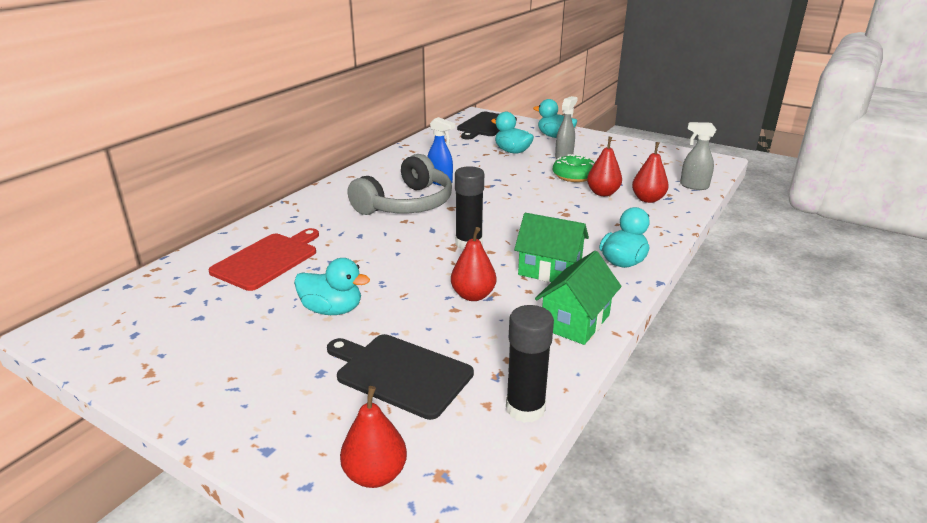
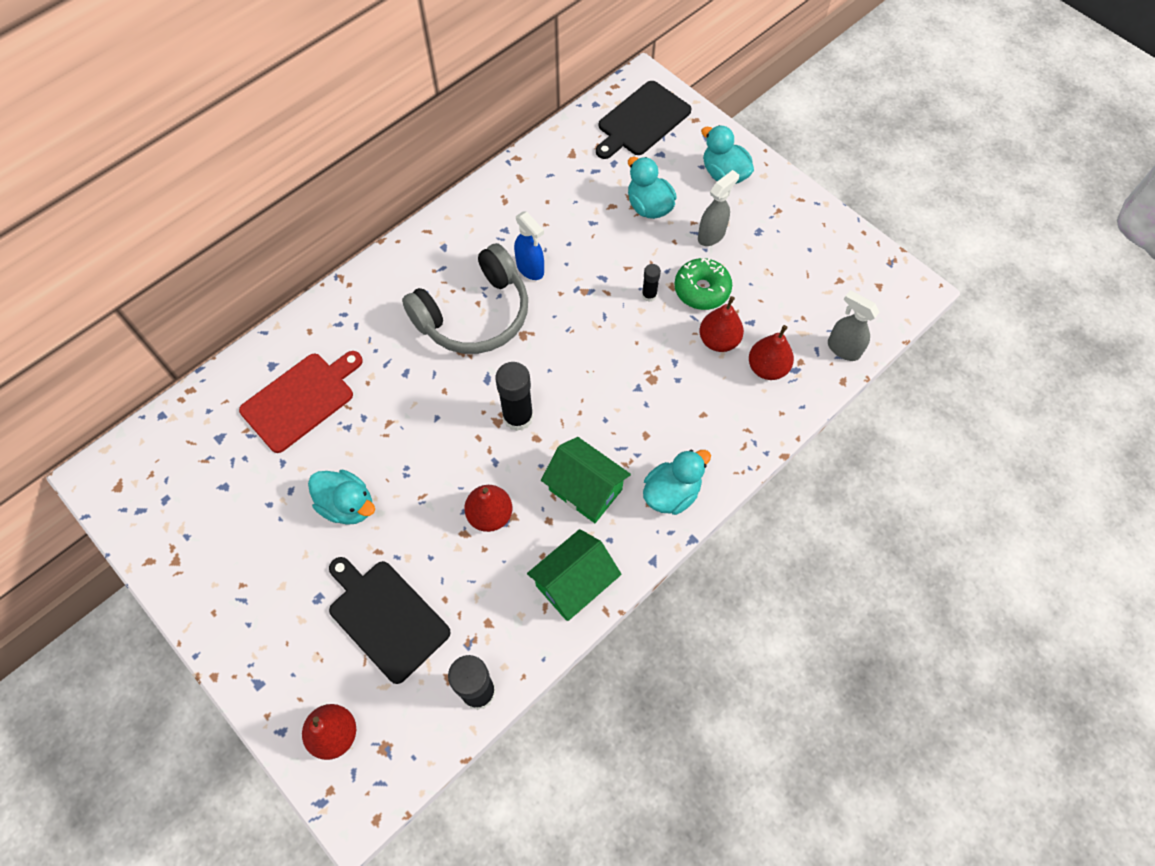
camera: 15 degrees right, 35 degrees up
none -> black glue stick [642,264,661,302]

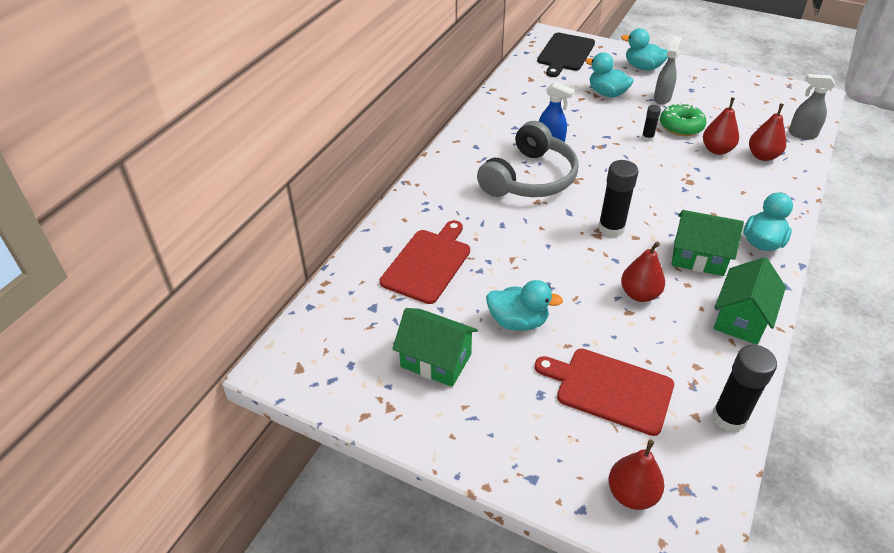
camera: 20 degrees left, 20 degrees down
black cutting board [329,557,451,684] -> red cutting board [535,349,674,436]
none -> green house [392,308,478,387]

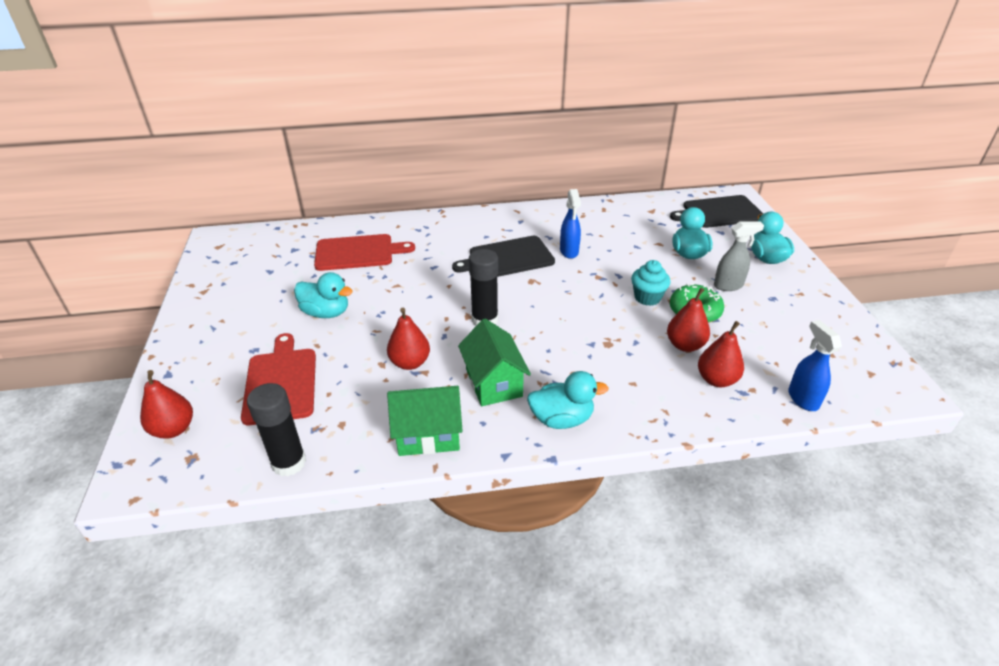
camera: 55 degrees right, 5 degrees down
green house [392,308,478,387] -> none
grey headphones [477,121,579,197] -> black cutting board [452,236,555,277]
turquoise duck [486,280,563,331] -> turquoise duck turned 45 degrees counterclockwise [294,272,353,318]
black glue stick [642,105,661,142] -> turquoise cupcake [631,260,670,306]
grey spray bottle [788,74,835,140] -> blue spray bottle [788,320,842,411]

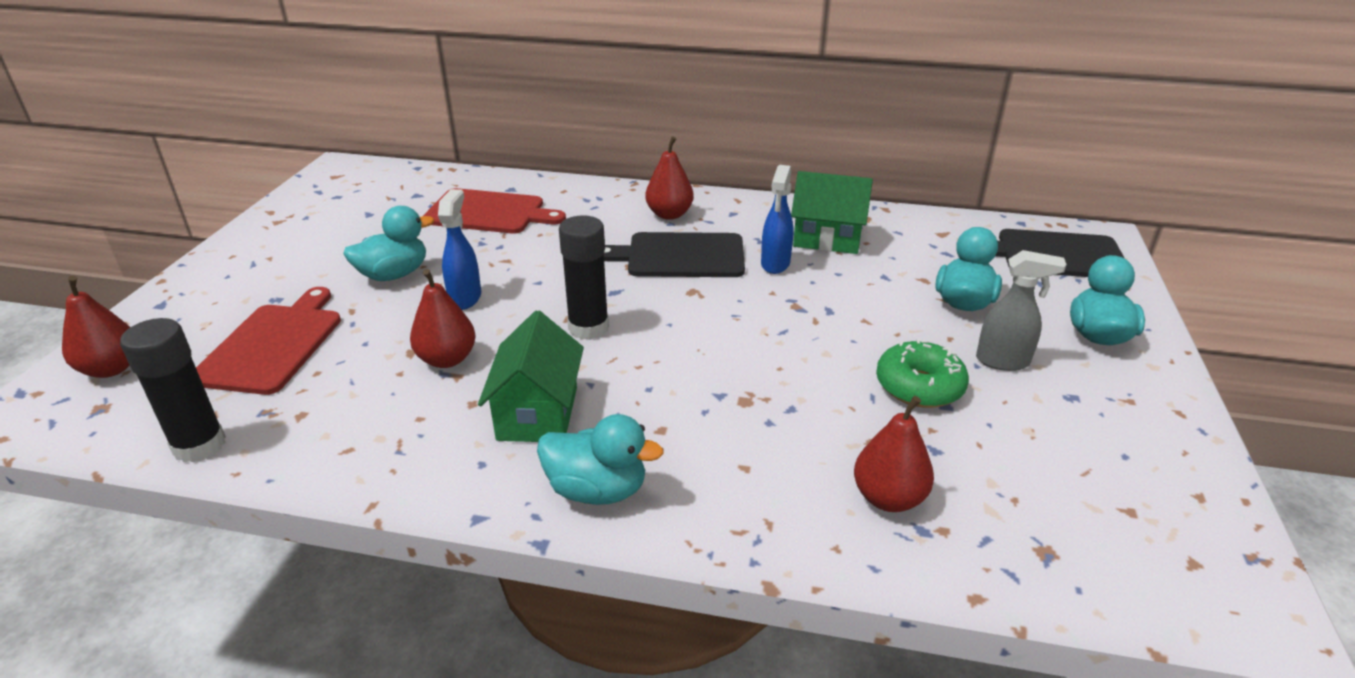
camera: 20 degrees right, 5 degrees down
turquoise duck [294,272,353,318] -> turquoise duck turned 75 degrees counterclockwise [343,206,434,281]
green house [387,386,463,456] -> green house moved to [791,171,873,254]
turquoise cupcake [631,260,670,306] -> none
red pear [667,288,710,352] -> red pear moved to [645,136,694,220]
blue spray bottle [788,320,842,411] -> blue spray bottle moved to [438,189,481,310]

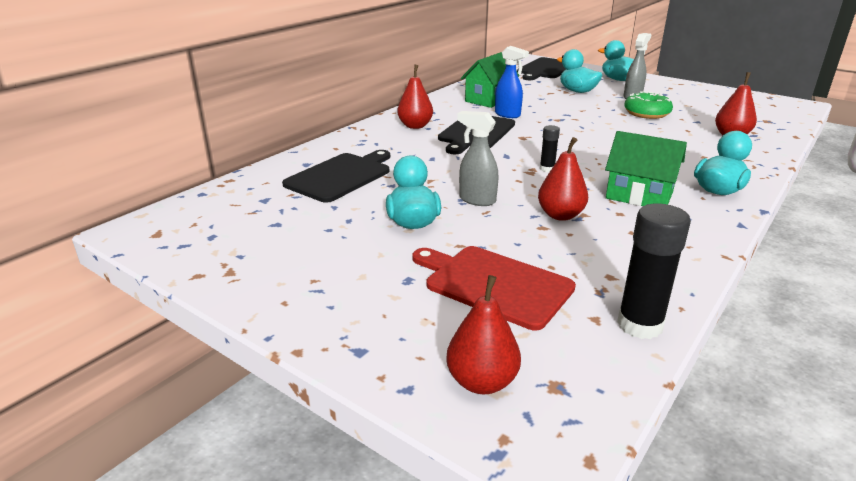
camera: 65 degrees left, 5 degrees down
red cutting board [423,188,566,234] -> black cutting board [282,150,390,203]
blue spray bottle [438,189,481,310] -> grey spray bottle [457,111,498,206]
black glue stick [559,215,609,340] -> black glue stick [540,125,560,172], size x0.53

